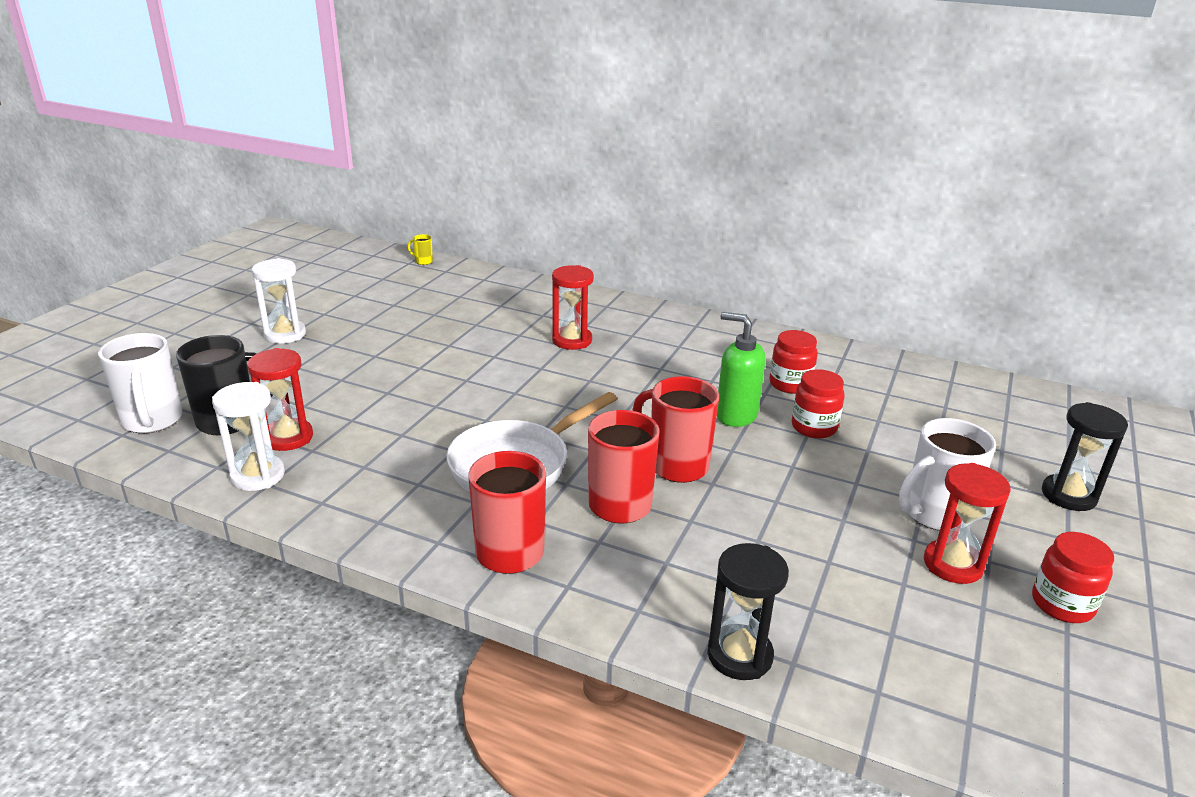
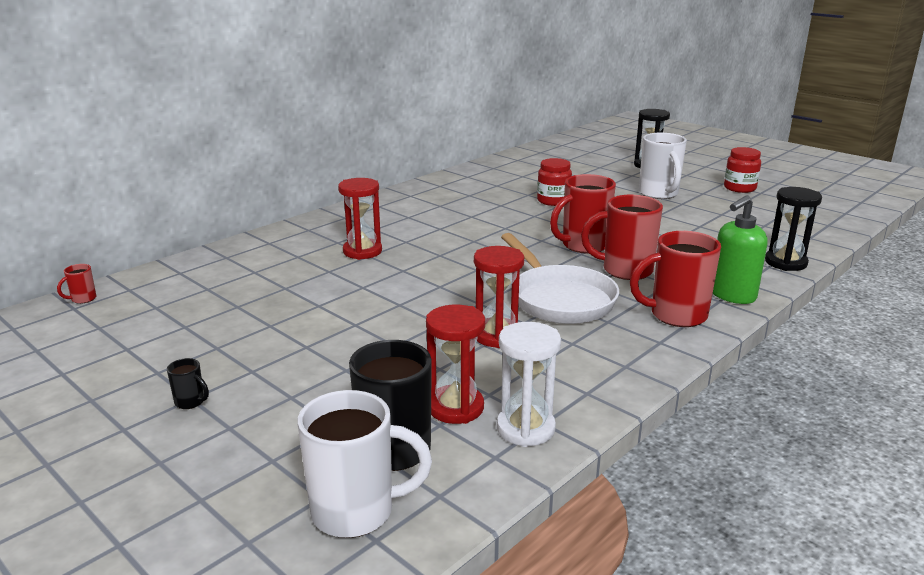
camera: 70 degrees left, 5 degrees down
white hourglass [252,258,306,344] -> black mug [167,358,209,409]
yellow mug [407,234,433,265] -> red mug [57,264,96,304]
green soap dispenser [717,312,766,427] -> green soap dispenser moved to [713,195,768,304]
red jar [769,330,818,394] -> none
red hourglass [924,463,1011,584] -> red hourglass moved to [474,246,524,348]

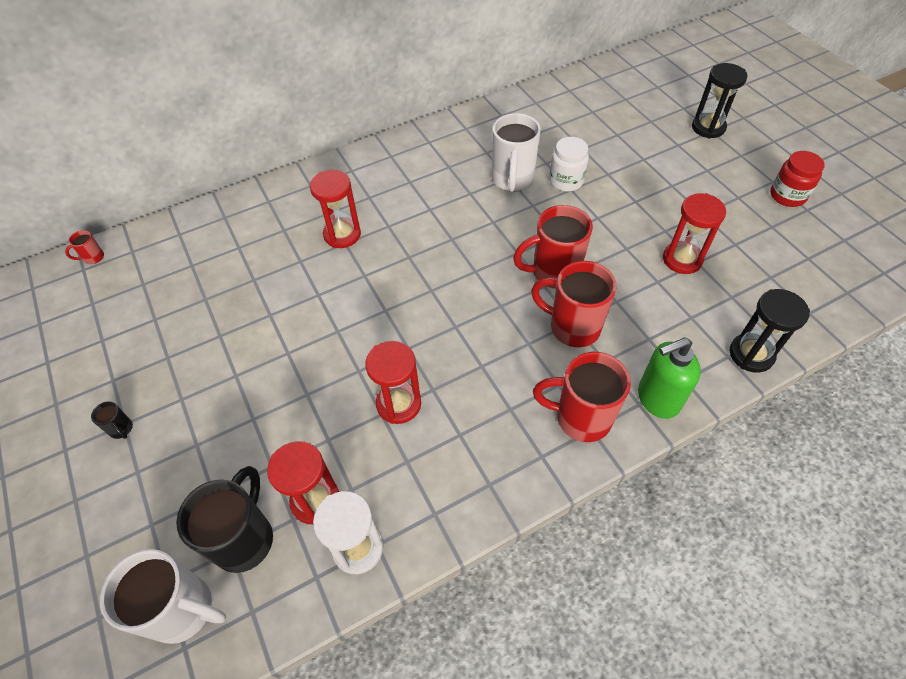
camera: 20 degrees right, 30 degrees up
white pan [501,233,619,324] -> none
red jar [537,158,572,206] -> white jar [549,137,589,192]
white mug [639,133,687,199] -> white mug moved to [492,113,541,192]
none -> red hourglass [663,193,726,274]

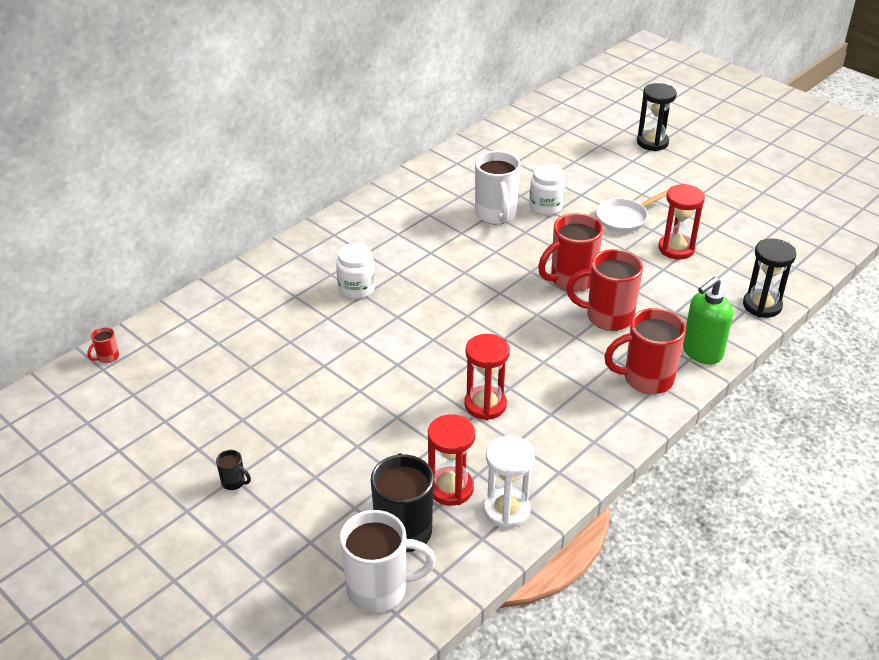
camera: 20 degrees left, 15 degrees down
red hourglass [310,170,361,248] -> white jar [336,243,375,299]
red jar [770,151,825,207] -> none
none -> white pan [596,189,669,233]

